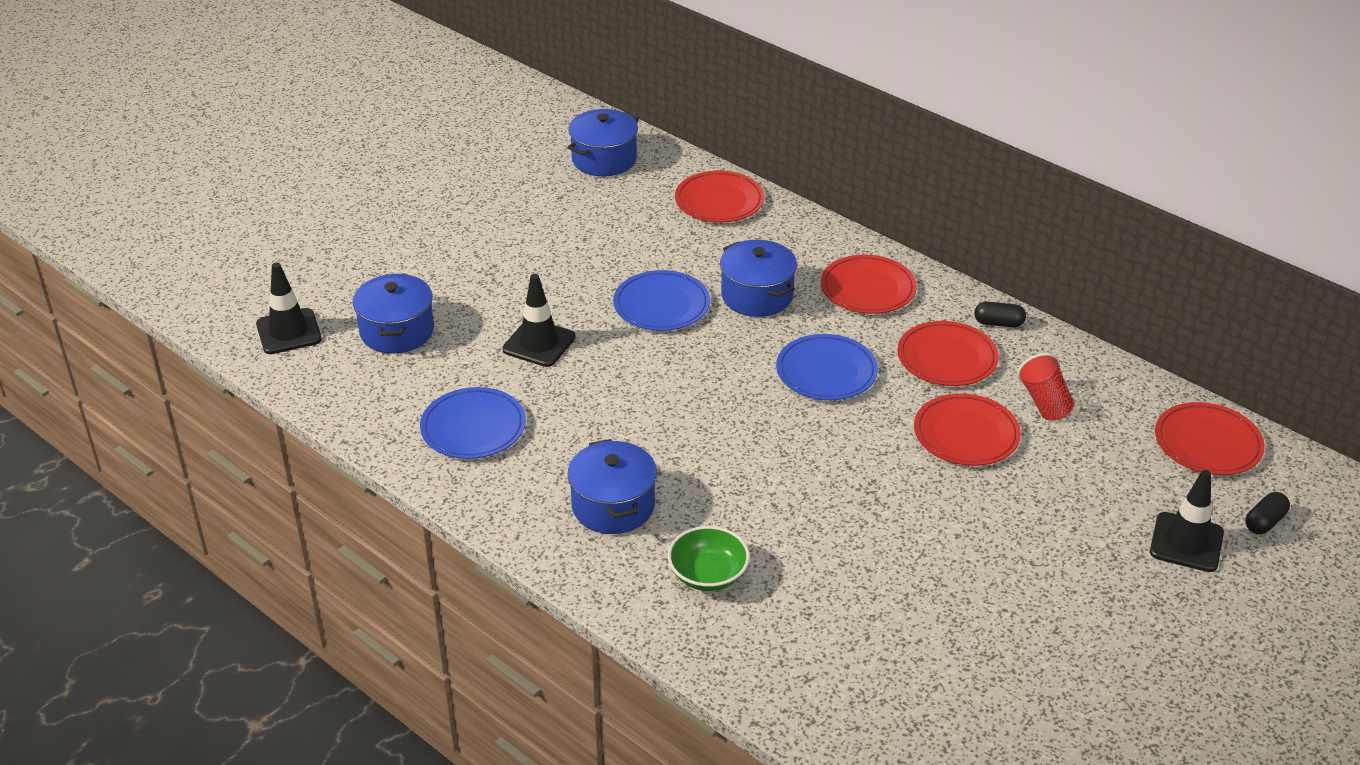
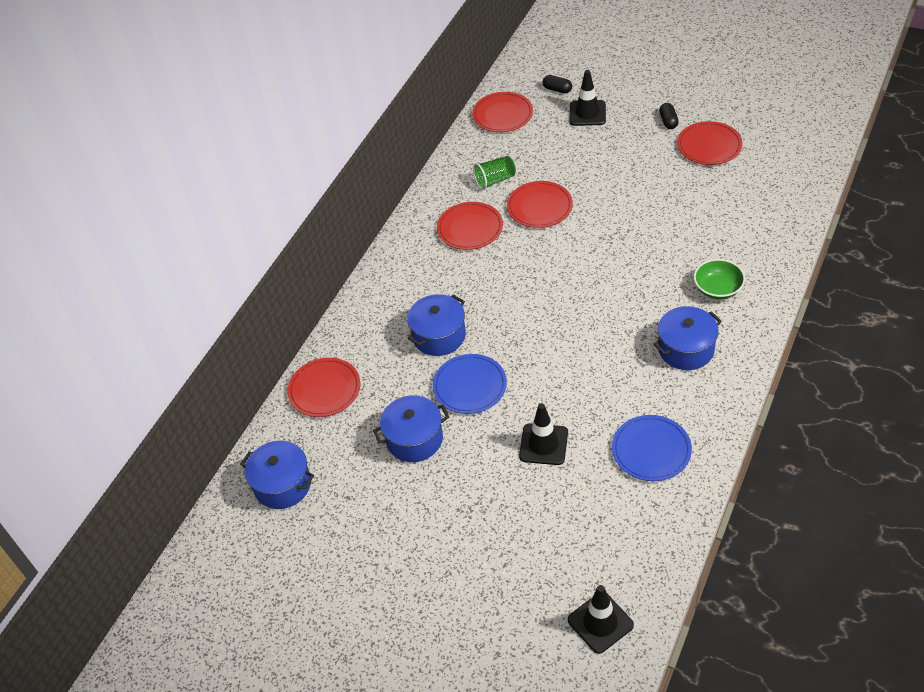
camera: 100 degrees left, 10 degrees up
blue pot [353,273,434,354] -> blue pot moved to [373,395,449,462]
blue plate [776,334,878,400] -> none
red plate [821,255,917,314] -> red plate moved to [677,121,743,165]
black capsule [974,302,1026,327] -> black capsule moved to [659,103,679,129]
red cup [1017,353,1074,420] -> green cup [473,156,516,190]

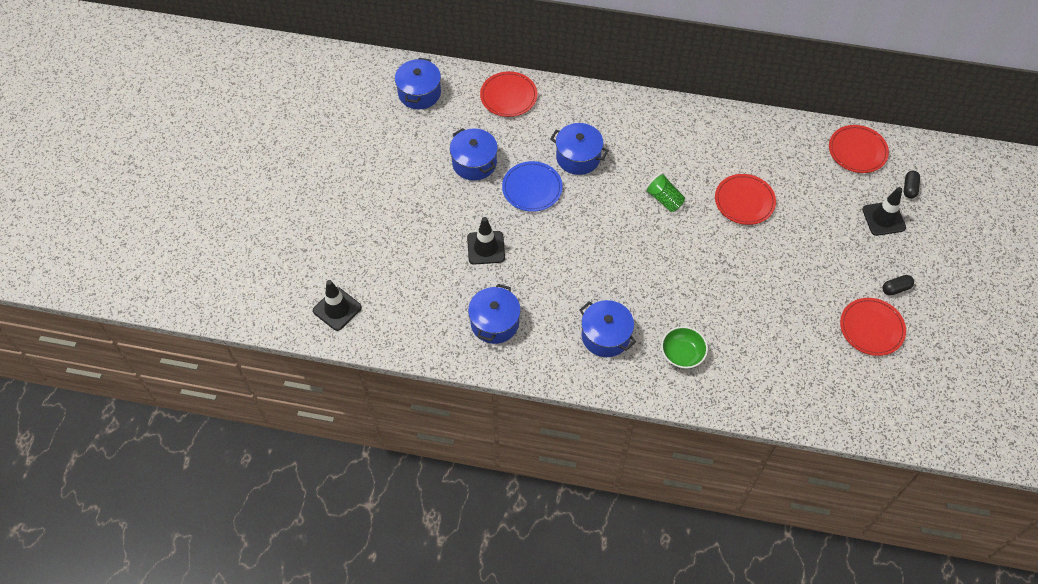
camera: 70 degrees right, 10 degrees up
red plate [437,202,503,250] -> none
green cup [473,156,516,190] -> green cup moved to [645,173,685,212]
blue plate [612,415,692,481] -> blue pot [468,284,521,344]

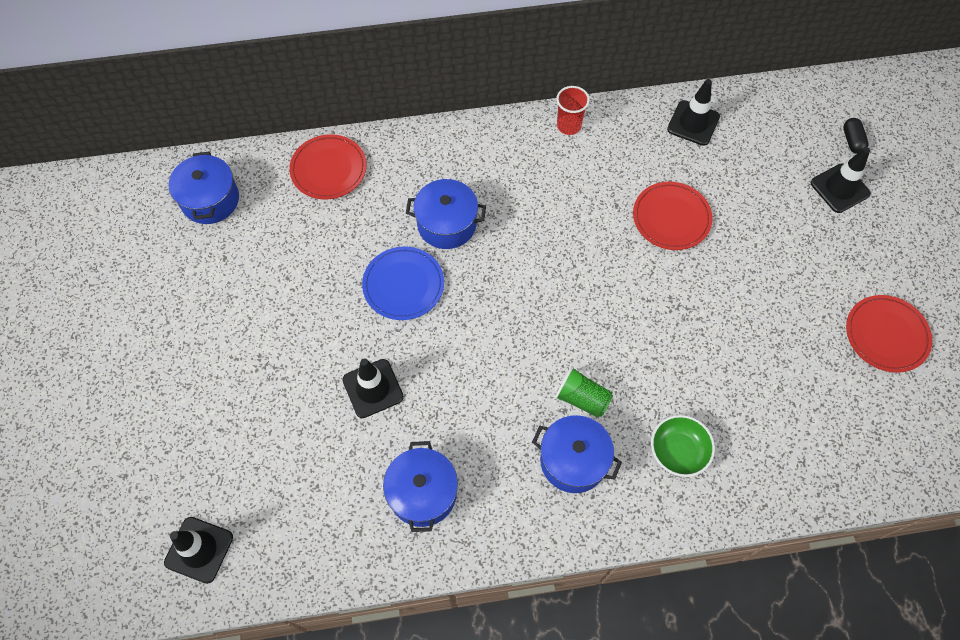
camera: 20 degrees left, 5 degrees up
blue pot [450,128,498,181] -> none
green cup [645,173,685,212] -> green cup moved to [554,366,613,418]
red plate [829,125,889,173] -> none
black capsule [882,275,914,296] -> none
none -> red cup [556,86,590,135]
none -> black traffic cone [667,79,720,146]

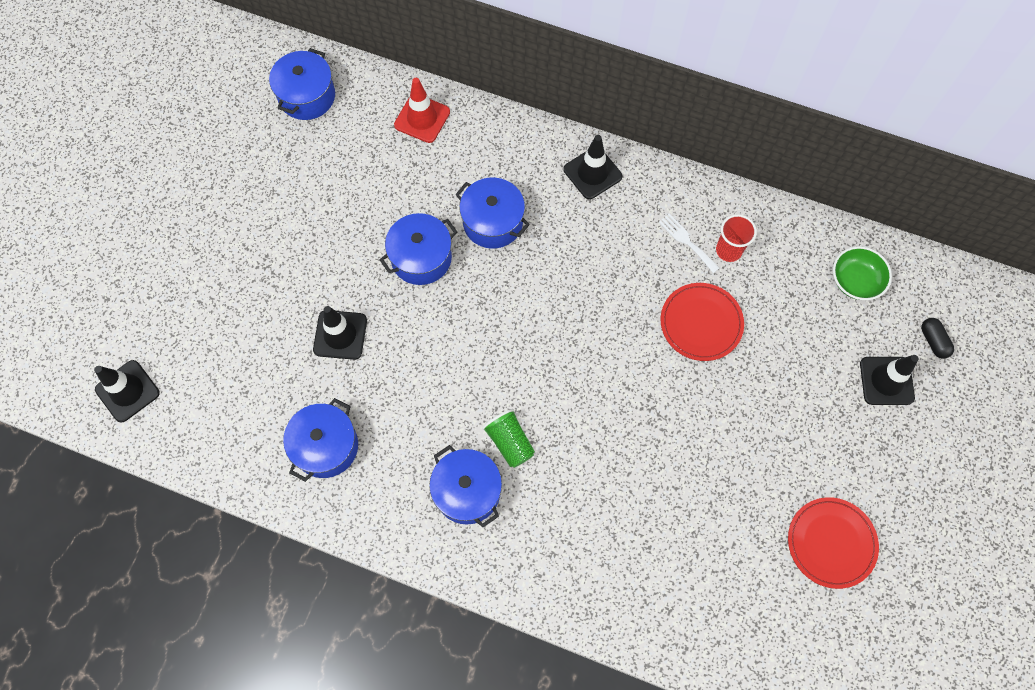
camera: 30 degrees right, 5 degrees up
red plate [289,134,366,199] -> red traffic cone [394,78,450,143]
blue plate [362,247,444,320] -> blue pot [380,213,457,285]
red cup [556,86,590,135] -> red cup moved to [716,214,757,262]
green bowl [651,415,715,477] -> green bowl moved to [833,246,892,300]
black traffic cone [667,79,720,146] -> black traffic cone moved to [564,135,622,199]
black capsule [843,118,869,154] -> black capsule turned 45 degrees counterclockwise [921,318,954,359]
none -> white fork [659,213,719,273]

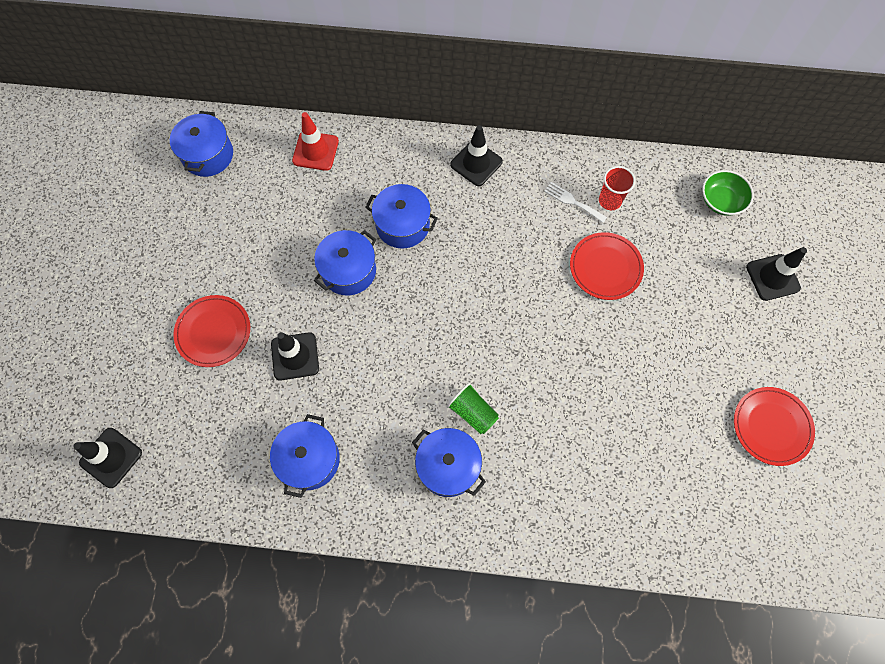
camera: 15 degrees left, 0 degrees up
black capsule [921,318,954,359] -> none
none -> red plate [173,295,250,367]

